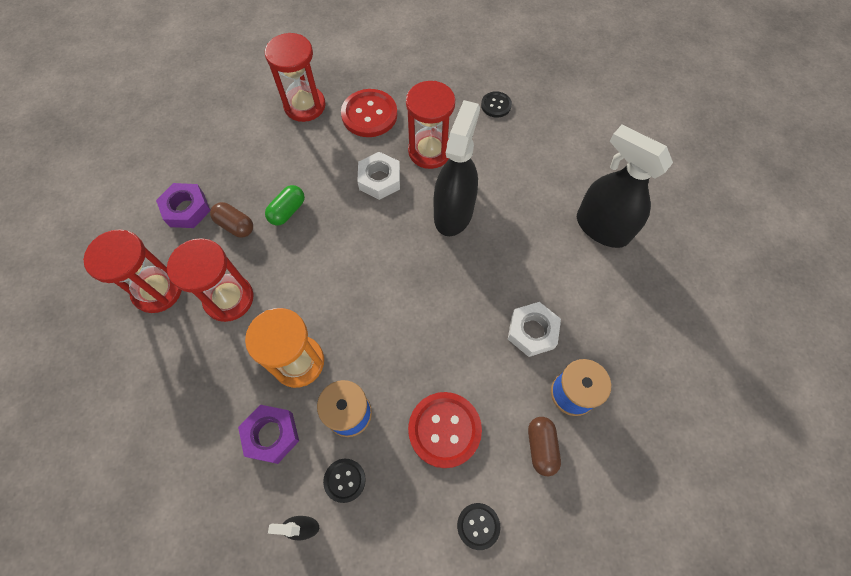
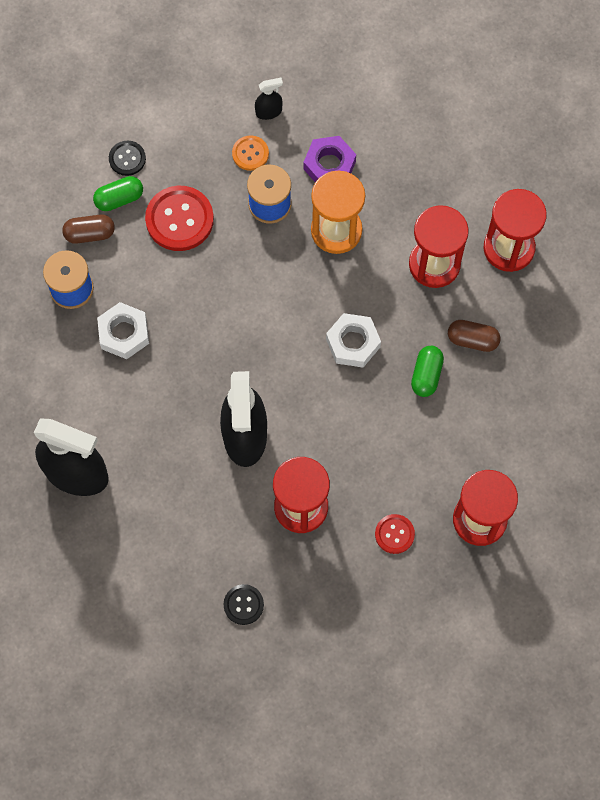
camera: 160 degrees right, 5 degrees up
purple nut [156,183,211,228] -> none
black button [323,459,366,503] -> orange button [232,136,269,171]
red button [341,89,397,137] -> red button [375,514,415,554], size x0.55
white nut [357,152,400,200] -> white nut moved to [326,313,381,367]
brown capsule [528,417,561,476] -> brown capsule turned 75 degrees counterclockwise [62,215,115,244]
none -> green capsule [93,176,143,211]

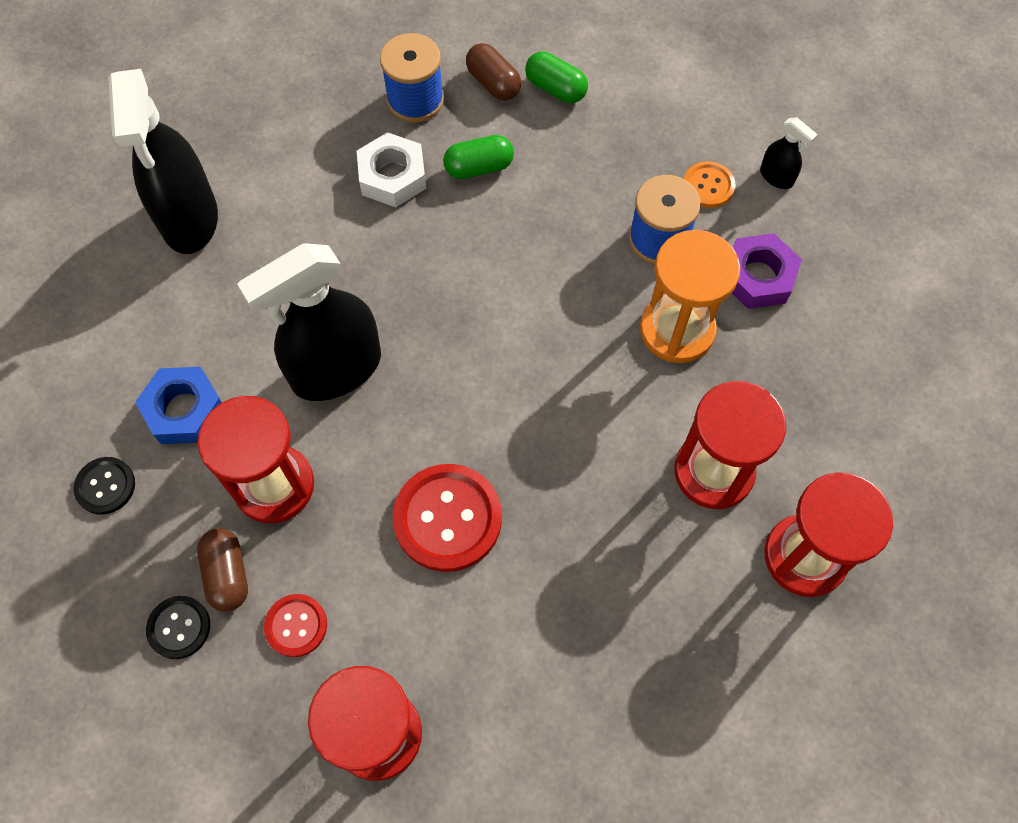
camera: 60 degrees right, 5 degrees down
black button [109,141,146,176] -> black button moved to [146,596,210,659]
red button [145,186,214,251] -> red button moved to [393,464,502,572]
white nut [326,313,381,367] -> none
green capsule [411,346,444,397] -> green capsule moved to [443,135,514,179]
brown capsule [448,320,501,352] -> brown capsule moved to [197,528,248,612]
none -> blue nut [135,367,222,444]

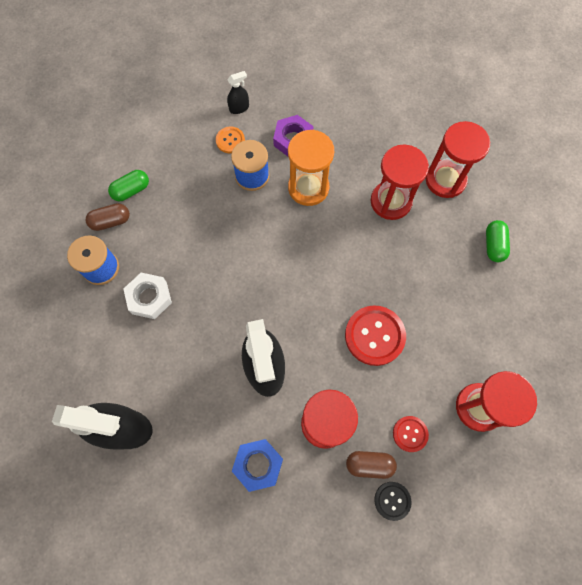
camera: 70 degrees left, 5 degrees up
black button [74,457,135,515] -> none
green capsule [443,135,514,179] -> green capsule moved to [486,220,510,262]

